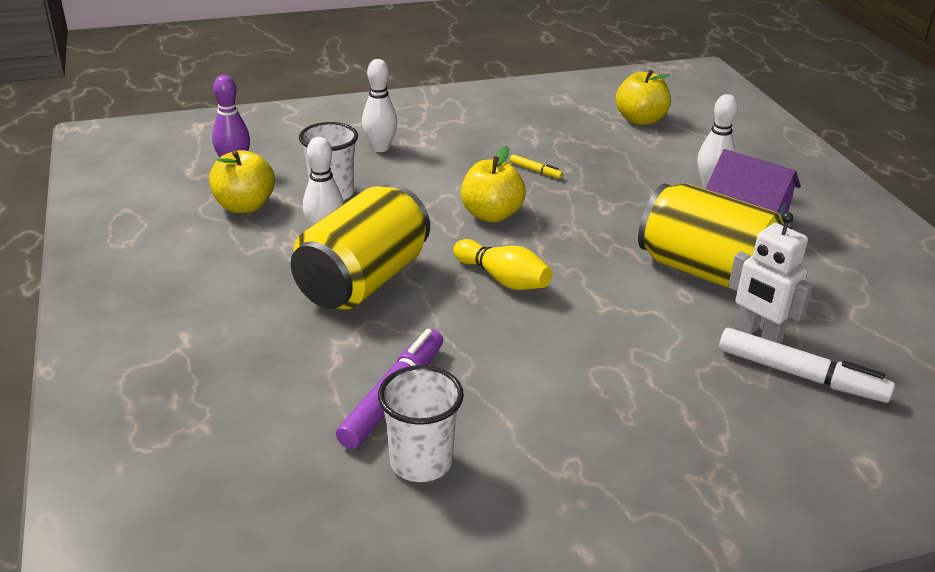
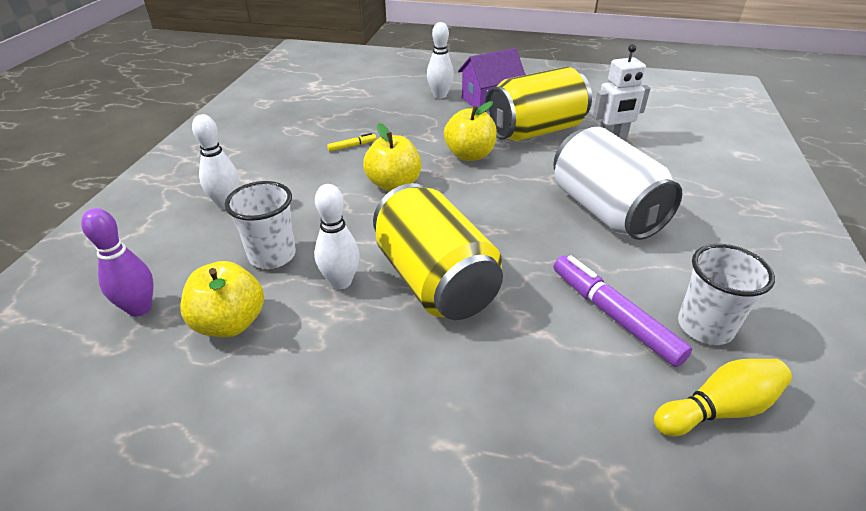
camera: 60 degrees left, 5 degrees up
yellow bowling pin [453,239,552,290] -> yellow bowling pin moved to [654,359,792,437]
yellow apple [616,70,671,125] -> yellow apple moved to [444,101,497,161]
white marker [719,328,895,403] -> none
none -> white can [553,127,682,240]

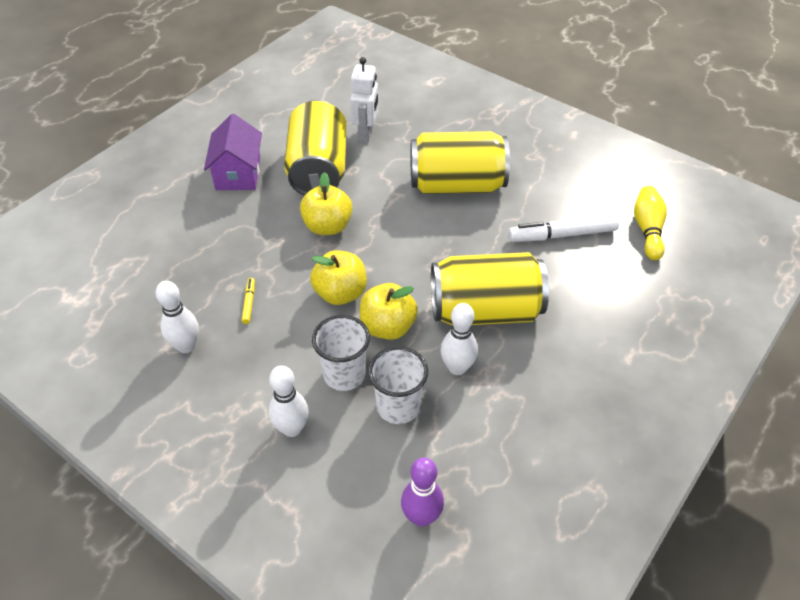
camera: 65 degrees left, 10 degrees up
yellow apple [180,261,264,337] -> yellow apple moved to [359,283,418,340]
white bowling pin [427,22,454,99] -> white bowling pin moved to [156,281,199,353]
white can [553,127,682,240] -> yellow can [410,131,510,194]
purple marker [554,255,692,367] -> white marker [508,214,619,242]
white cup [678,244,775,345] -> white cup moved to [312,315,370,391]

